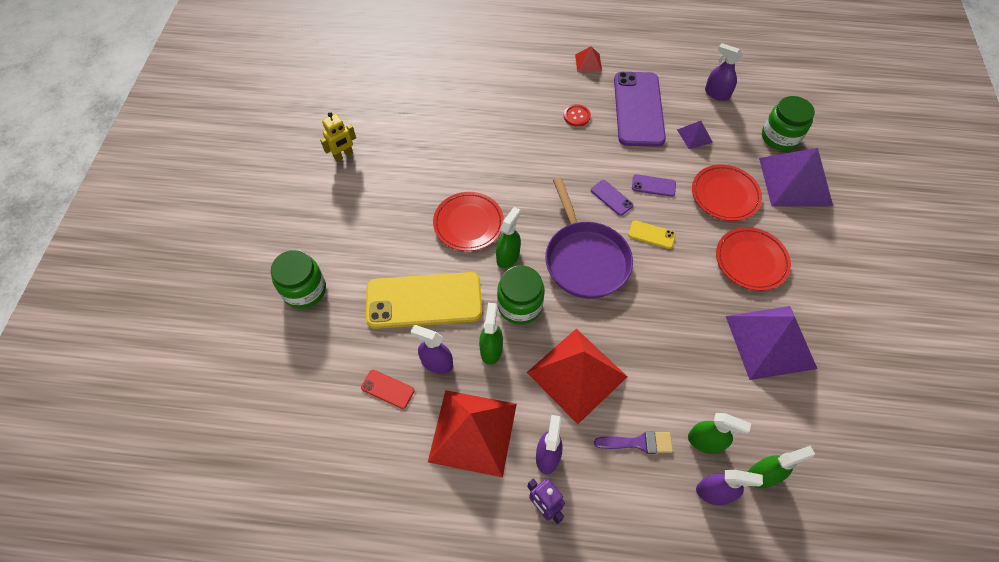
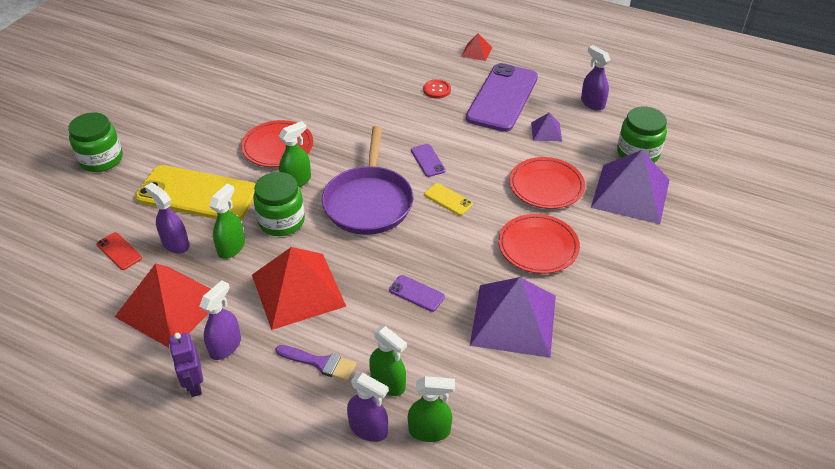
camera: 20 degrees right, 15 degrees down
yellow robot [320,112,356,162] -> none
purple phone [632,174,676,197] -> purple phone moved to [389,275,445,312]

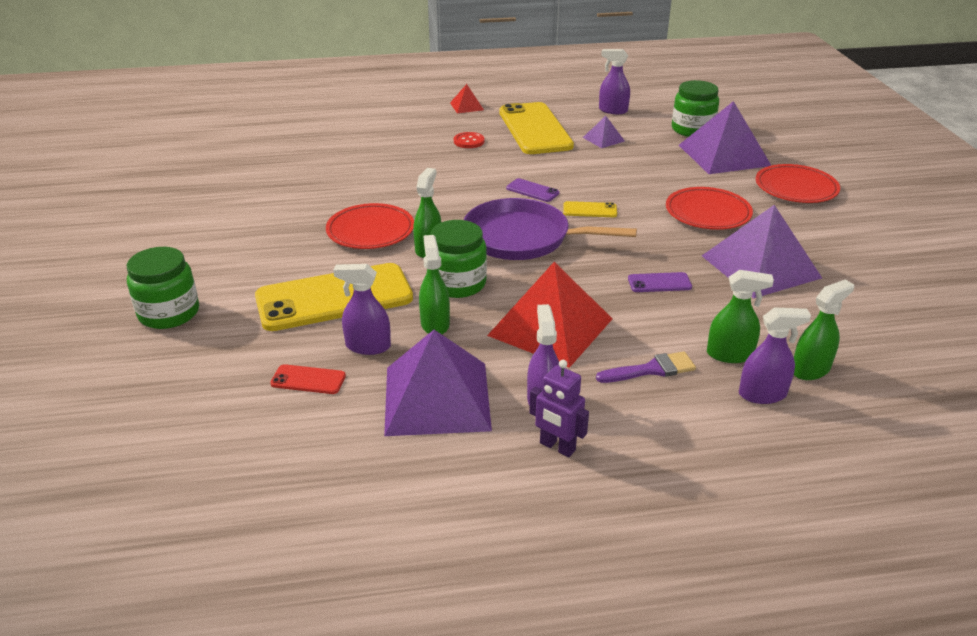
camera: 35 degrees left, 10 degrees down
red pyramid [115,263,226,348] -> purple pyramid [384,330,492,436]
purple pan [322,126,413,235] -> purple pan turned 135 degrees clockwise [464,198,637,260]
purple phone [466,63,538,132] -> yellow phone [499,102,574,154]
red plate [509,157,585,209] -> red plate moved to [756,164,840,203]

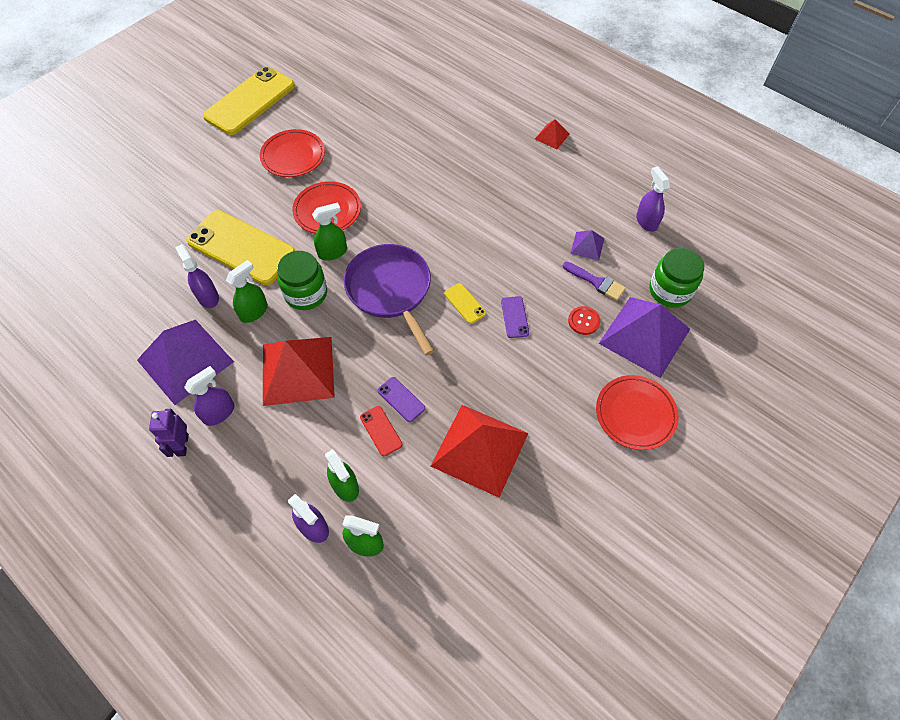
camera: 50 degrees right, 25 degrees up
green jar [127,247,199,329] -> none
red phone [270,364,346,394] -> red phone moved to [360,406,403,456]
red button [454,132,485,148] -> red button moved to [568,306,600,335]
yellow phone [499,102,574,154] -> yellow phone moved to [203,67,295,135]
purple phone [506,178,559,202] -> purple phone moved to [501,296,529,338]
purple brush [596,351,696,383] -> purple brush moved to [563,262,626,301]
red plate [666,187,753,230] -> red plate moved to [260,129,325,177]
purple pyramid [702,205,822,298] -> red pyramid [431,405,528,498]

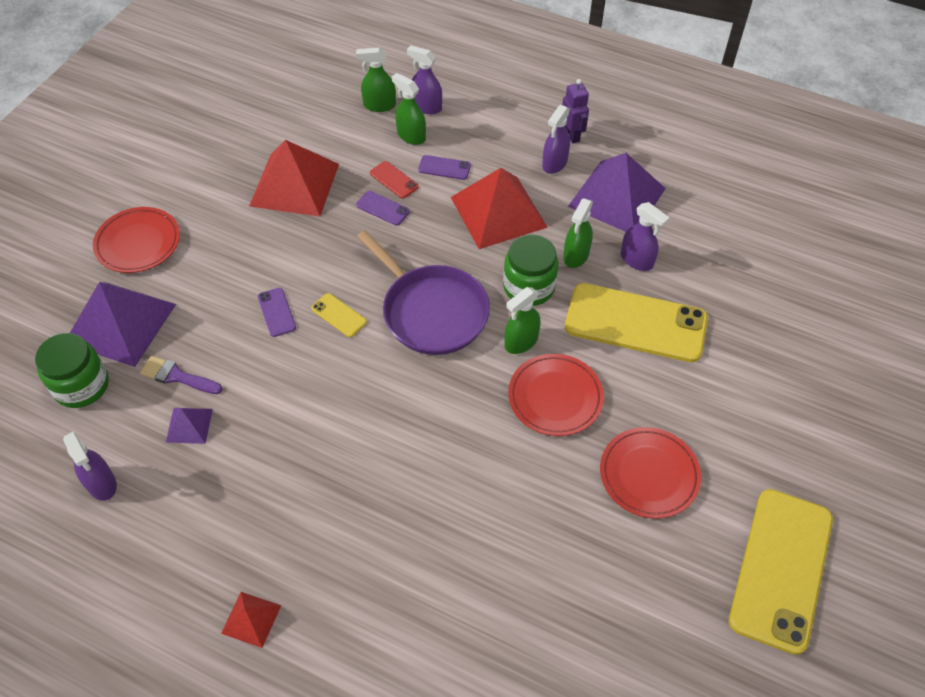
camera: 165 degrees right, 5 degrees down
red button [568,306,600,335] -> none
none -> purple phone [418,155,471,180]

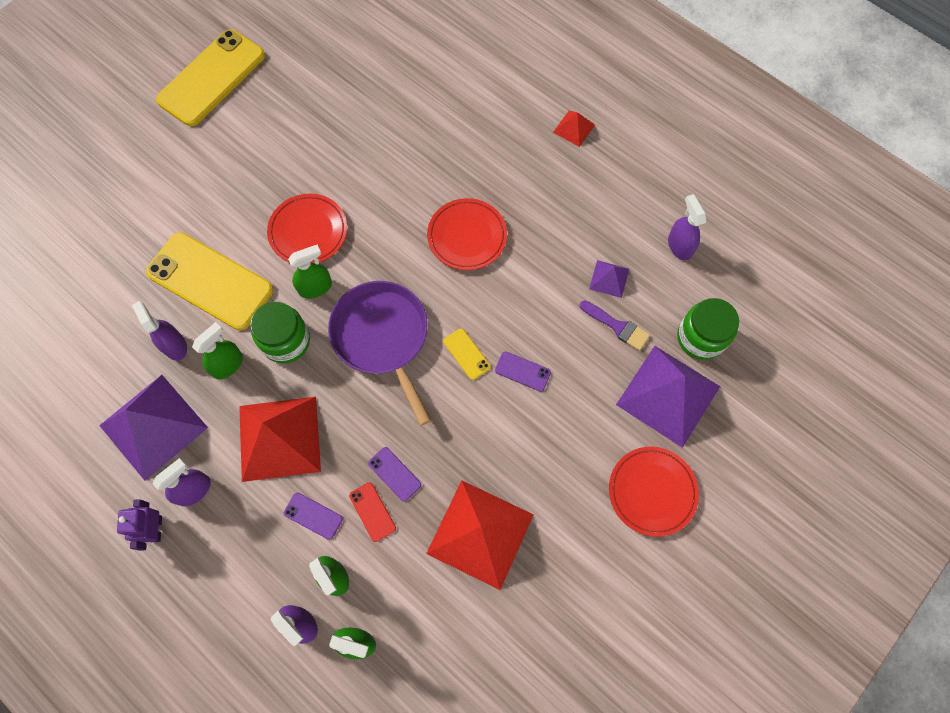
camera: 165 degrees left, 15 degrees up
purple phone [258,288,296,337] -> purple phone turned 60 degrees counterclockwise [495,351,551,392]
red plate [600,427,701,519] -> red plate moved to [427,198,507,270]

